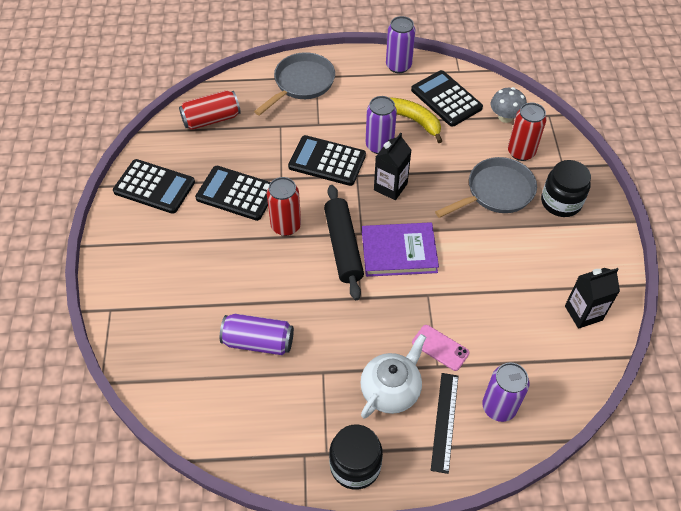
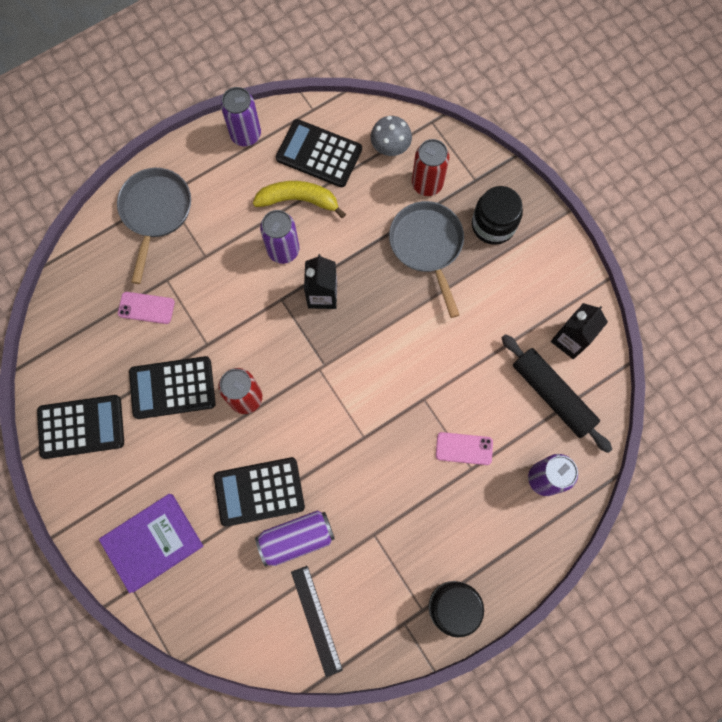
camera: 30 degrees left, 20 degrees up
red can [179,90,241,130] -> none
black calculator [288,135,366,186] -> black calculator moved to [214,457,305,527]
black rolling pin [324,185,364,300] -> black rolling pin moved to [502,334,612,453]
white teapot [360,334,426,419] -> none
purple book [362,222,439,277] -> purple book moved to [99,494,203,593]
black ruler [431,373,458,474] -> black ruler moved to [291,566,343,677]
grey pan [435,157,537,218] -> grey pan turned 45 degrees counterclockwise [389,201,464,318]
none -> pink phone [118,292,175,324]

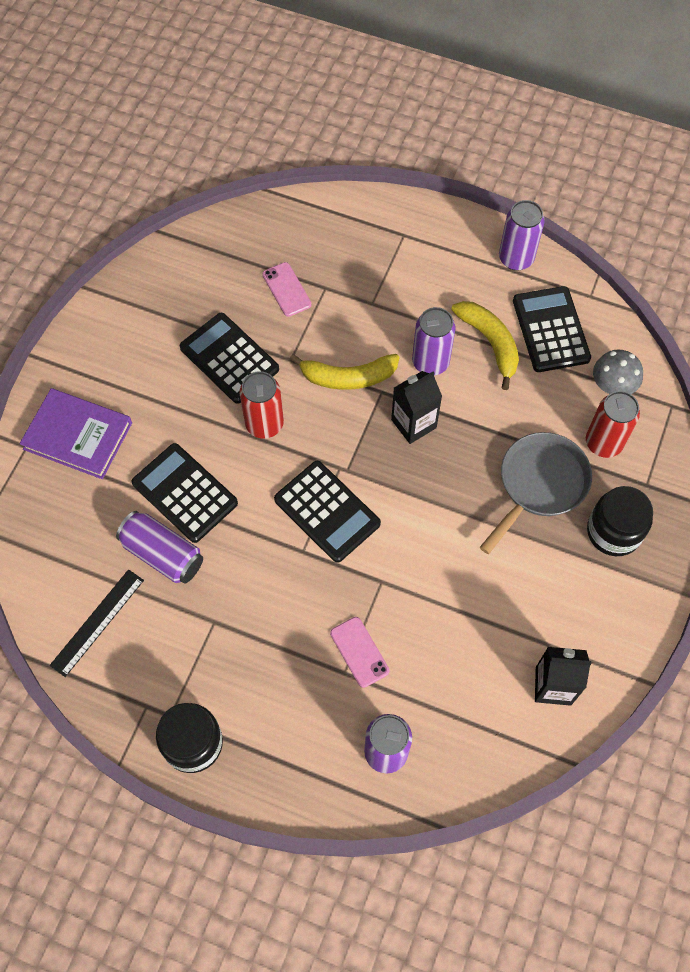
camera: 55 degrees right, 10 degrees down
black calculator [37,395,124,459] -> black calculator moved to [274,461,381,563]
grey pan [117,168,191,284] -> none
black rolling pin [502,334,612,453] -> none
none -> yellow banana [290,354,399,390]

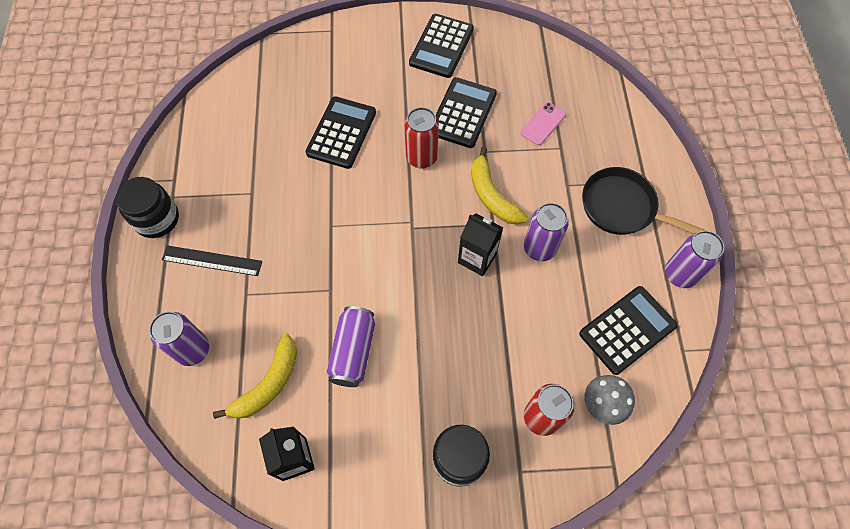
camera: 65 degrees right, 0 degrees up
purple book [20,388,132,479] -> none
black ruler [50,569,144,677] -> black ruler moved to [162,245,262,276]
purple can [116,511,203,584] -> purple can moved to [326,306,375,387]
black calculator [274,461,381,563] -> black calculator moved to [409,14,474,78]
pink phone [330,617,389,688] -> none
yellow banana [451,301,519,390] -> yellow banana moved to [213,334,297,419]
grey pan [480,432,592,554] -> none
none -> black pan [582,167,707,235]

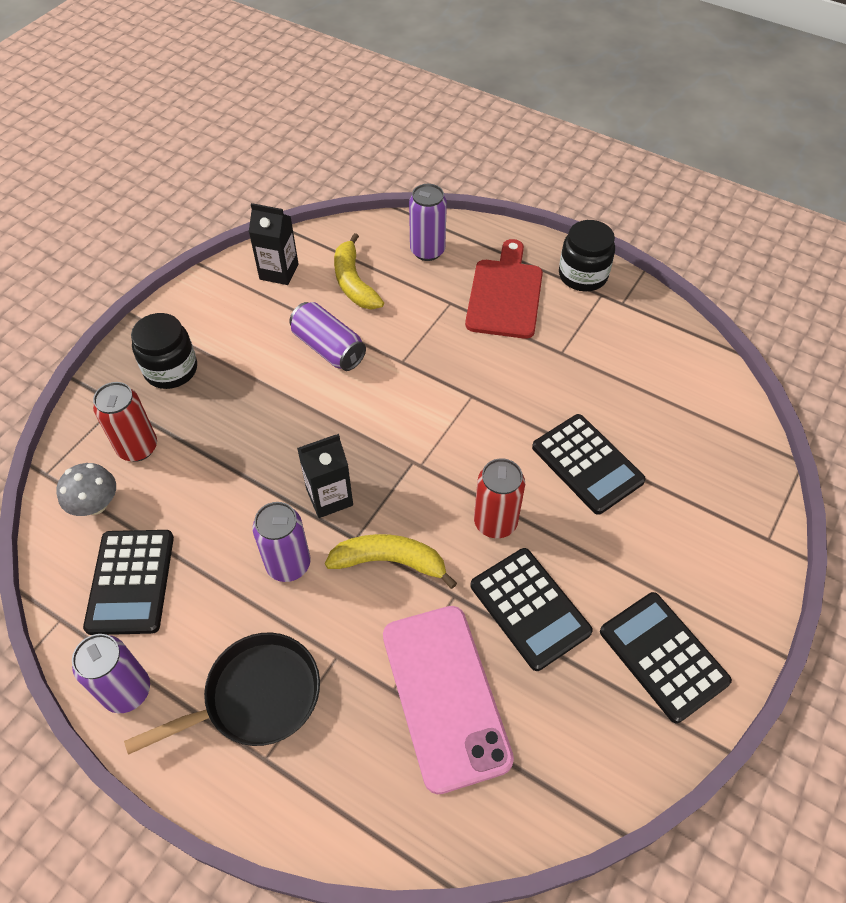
camera: 125 degrees right, 10 degrees down
black ruler [162,245,262,276] -> red cutting board [465,239,543,339]
pink phone [520,102,566,146] -> pink phone [383,606,514,794], size x2.20

